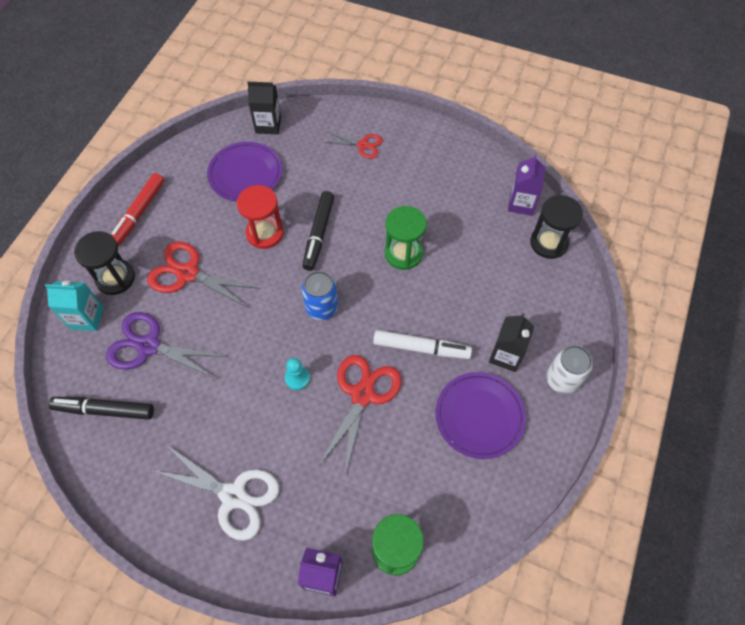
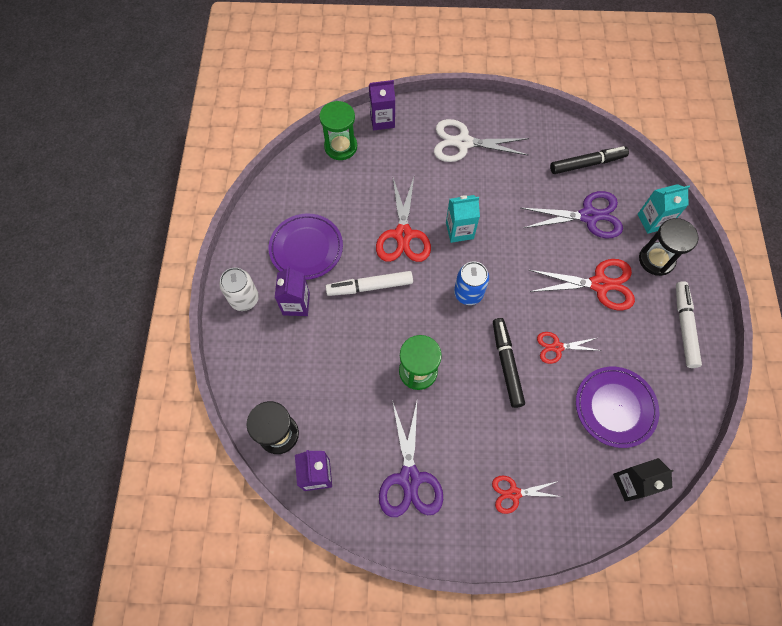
camera: 160 degrees right, 5 degrees up
red marker [111,173,165,246] -> white marker [676,281,702,368]
red hourglass [237,185,284,249] -> red scissors [537,332,601,364]
turquoise pawn [285,358,310,390] -> turquoise carton [446,195,480,243]
black carton [489,313,534,372] -> purple carton [275,266,310,316]
none -> purple scissors [379,400,443,517]

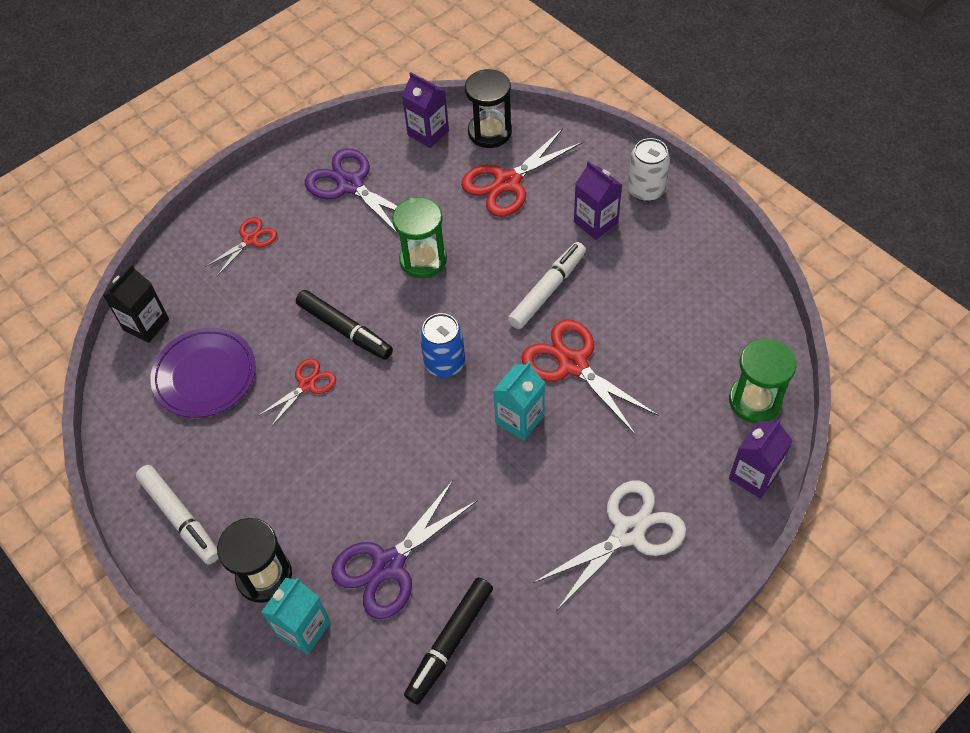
camera: 140 degrees right, 10 degrees down
purple plate [269,213,343,280] -> none
red scissors [529,259,635,310] -> red scissors moved to [461,128,583,217]

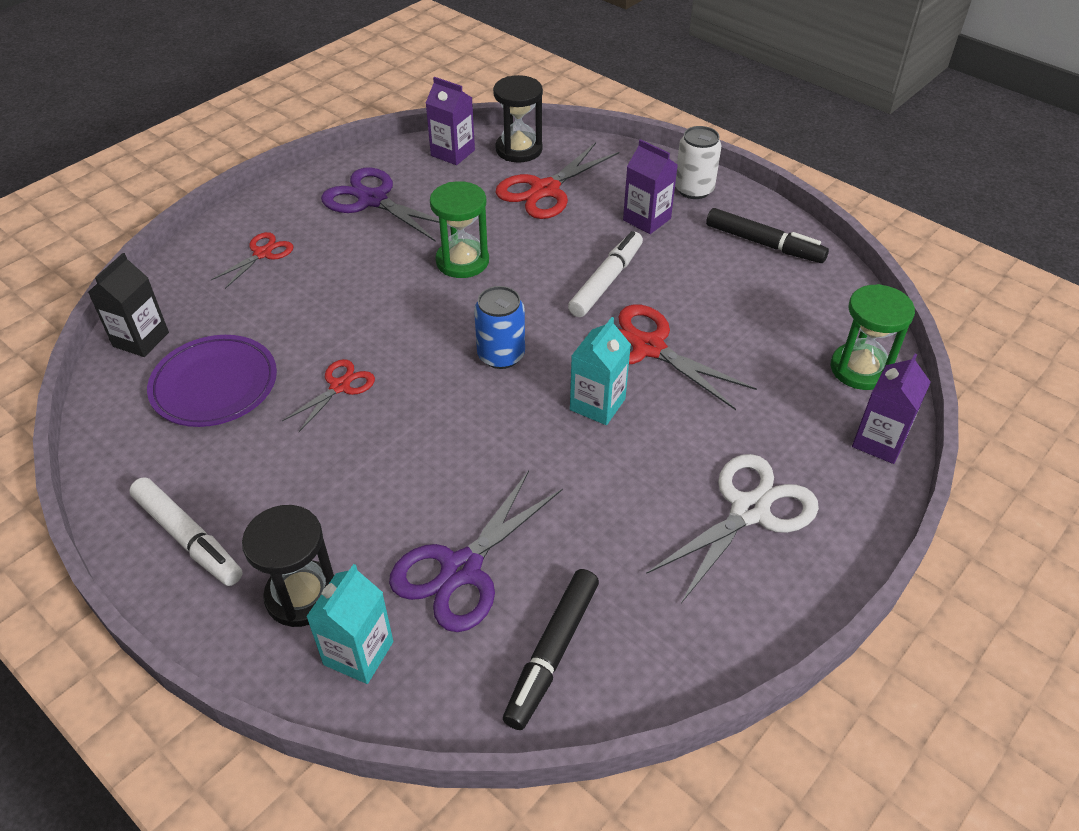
camera: 10 degrees left, 10 degrees down
black marker [296,290,393,360] -> black marker moved to [706,208,829,263]

